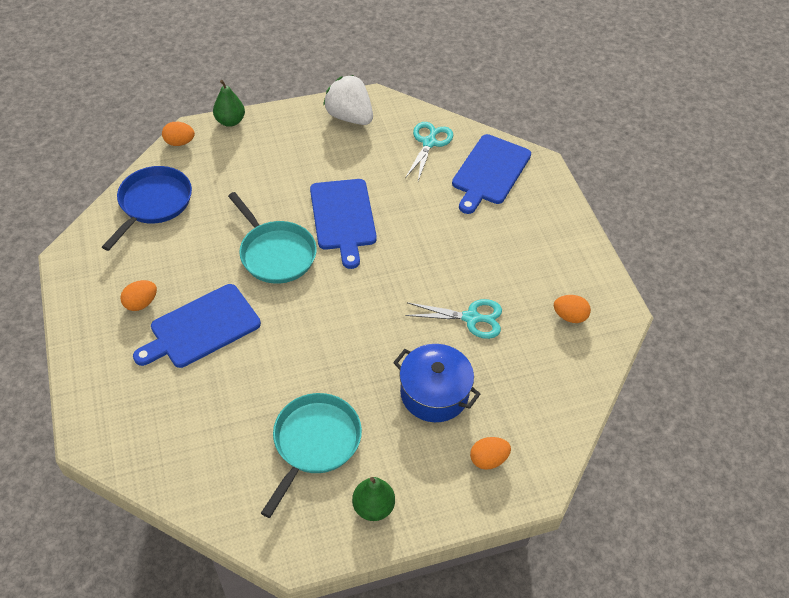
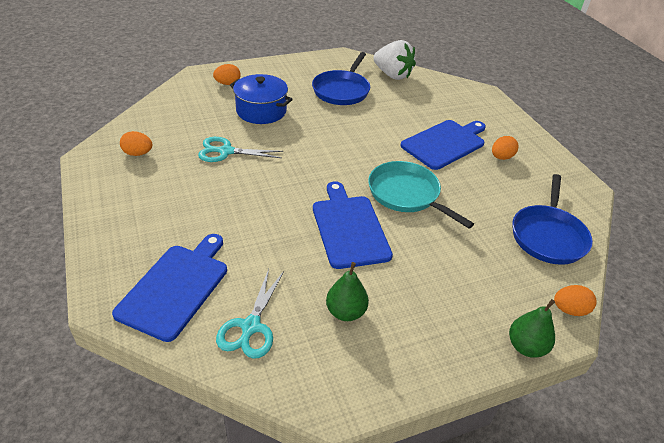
camera: 175 degrees right, 10 degrees down
turquoise pan [261,393,362,518] -> blue pan [312,52,370,105]
white strawberry [323,75,373,125] -> white strawberry moved to [373,40,416,80]
green pear [352,477,395,521] -> green pear moved to [326,262,369,321]

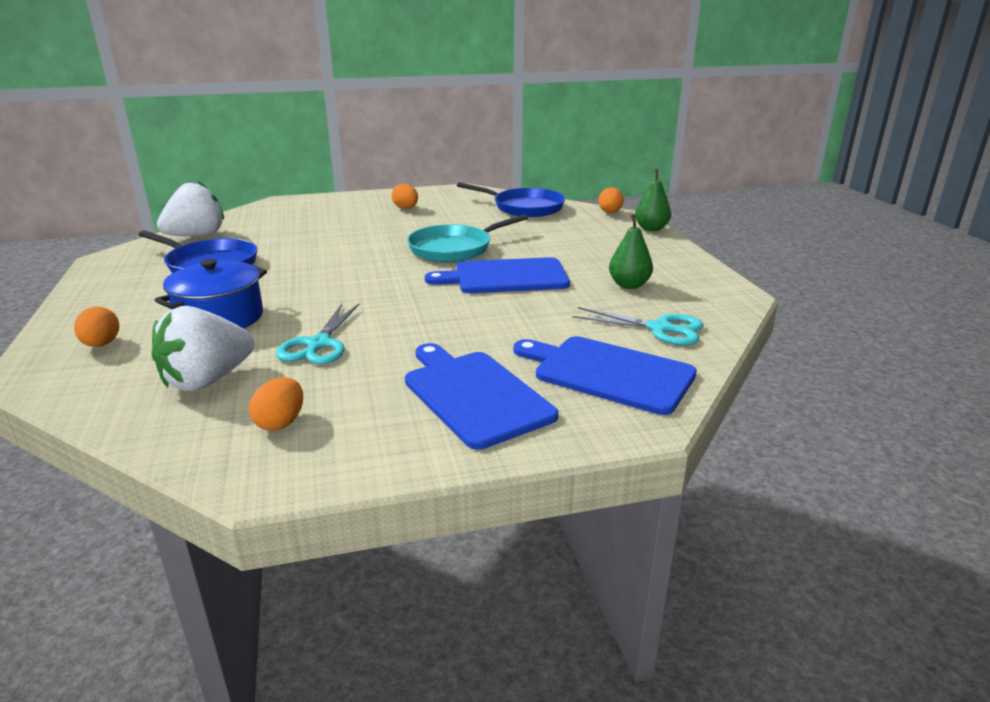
camera: 80 degrees left, 15 degrees down
blue cutting board [400,120,486,170] -> blue cutting board moved to [405,343,558,450]
none -> white strawberry [152,306,254,391]

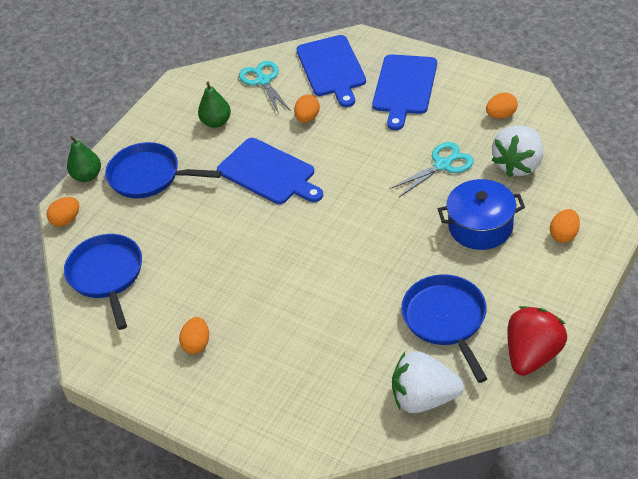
camera: 130 degrees left, 20 degrees up
white strawberry [152,306,254,391] -> white strawberry turned 120 degrees clockwise [492,126,543,177]
turquoise pan [407,214,528,262] -> none
none -> blue pan [105,142,222,198]
none -> orange egg [294,95,320,122]
none -> red strawberry [507,306,567,376]

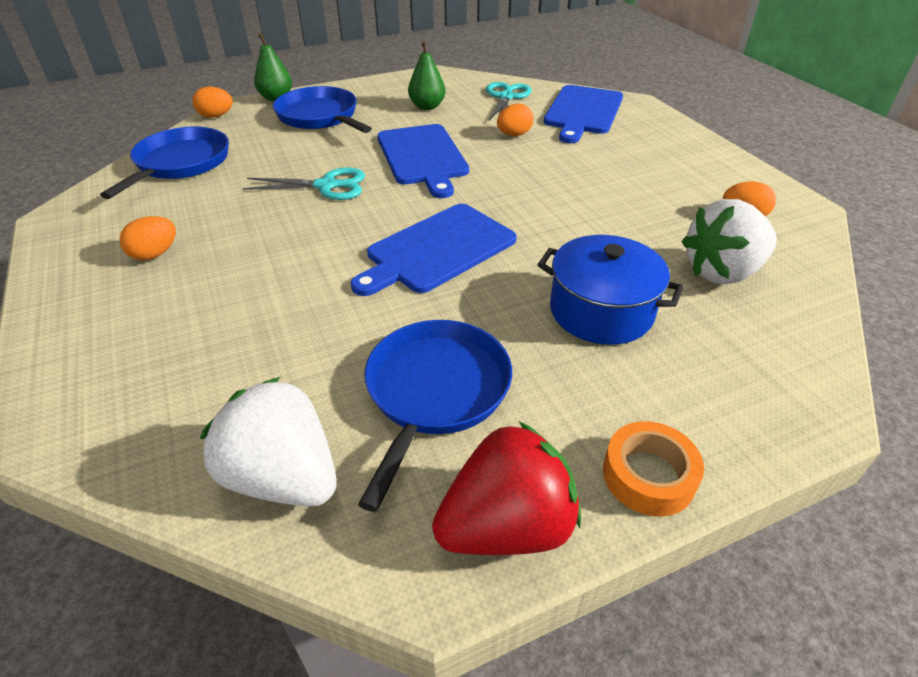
camera: 30 degrees right, 5 degrees down
blue cutting board [372,54,437,130] -> blue cutting board moved to [351,204,517,296]
turquoise scissors [390,142,474,198] -> turquoise scissors moved to [243,167,365,200]
orange egg [550,209,580,243] -> none
none -> orange tape [603,421,704,516]

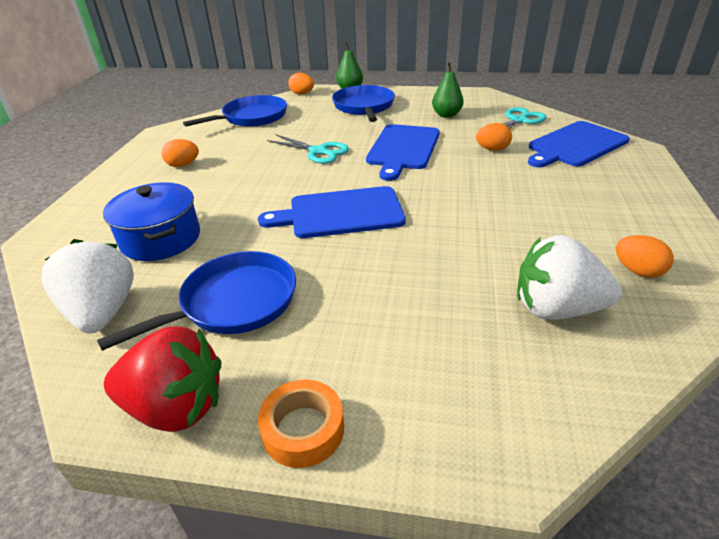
camera: 35 degrees right, 5 degrees down
blue pot [537,235,684,345] -> blue pot moved to [103,182,200,261]

